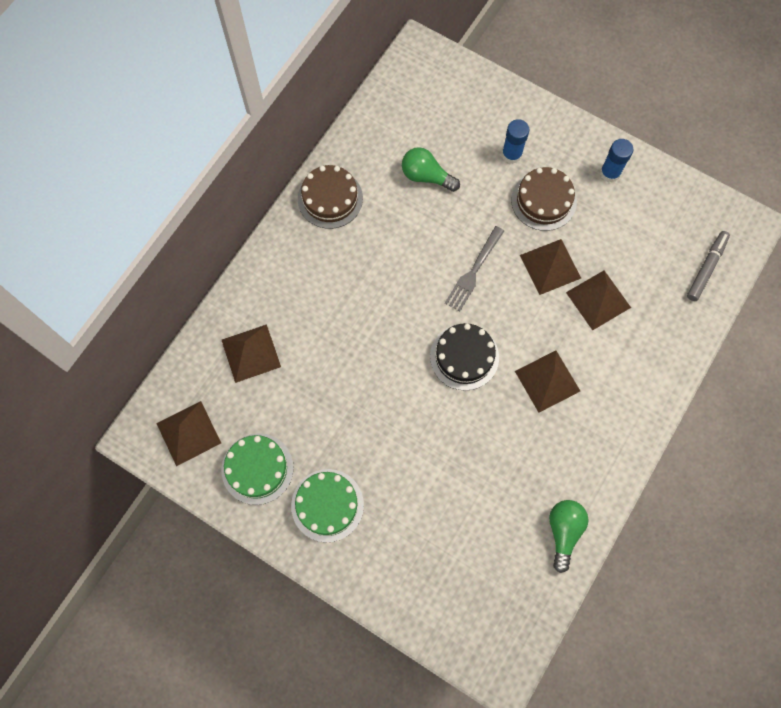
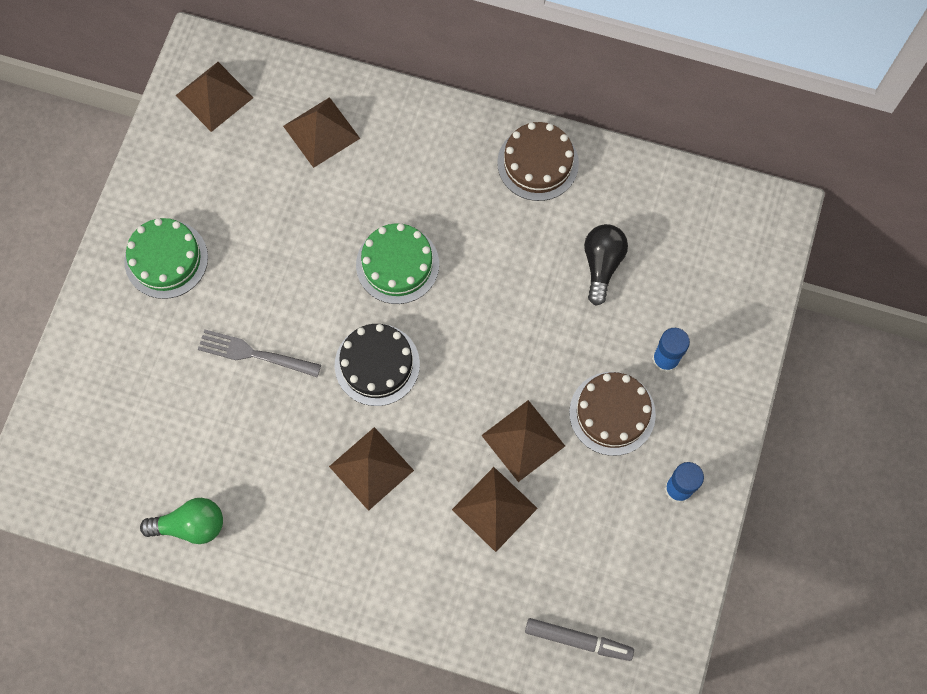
camera: 75 degrees right, 0 degrees up
green cake [221,433,294,505] -> green cake moved to [356,223,439,304]
green light bulb [402,147,460,192] -> black light bulb [584,224,628,306]
grey fork [445,226,504,311] -> grey fork moved to [198,329,321,377]

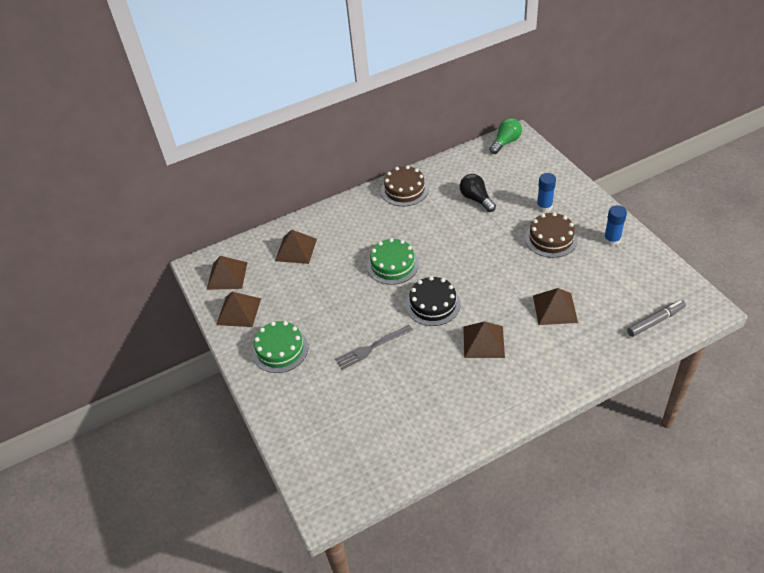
camera: 40 degrees left, 25 degrees down
green light bulb [140,498,223,544] -> green light bulb moved to [489,118,522,154]
brown pyramid [481,400,565,482] -> brown pyramid moved to [216,292,261,327]

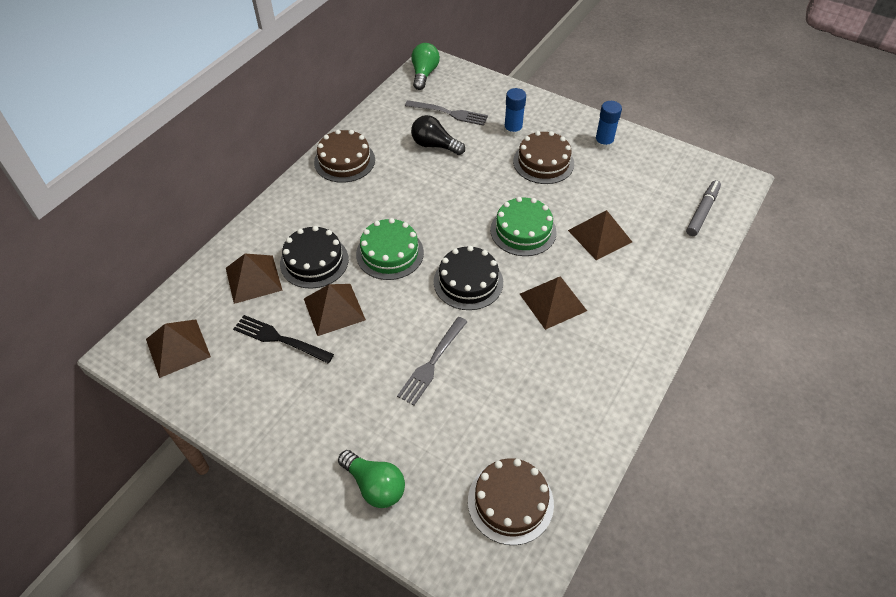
camera: 35 degrees left, 5 degrees up
brown pyramid [216,292,261,327] -> brown pyramid moved to [304,284,366,336]
green cake [252,321,308,373] -> green cake moved to [490,197,557,256]
none -> black fork [233,315,334,363]
none -> black cake [280,226,349,289]
none -> green light bulb [338,450,405,508]
none -> grey fork [405,100,488,126]
none -> brown cake [468,458,554,545]

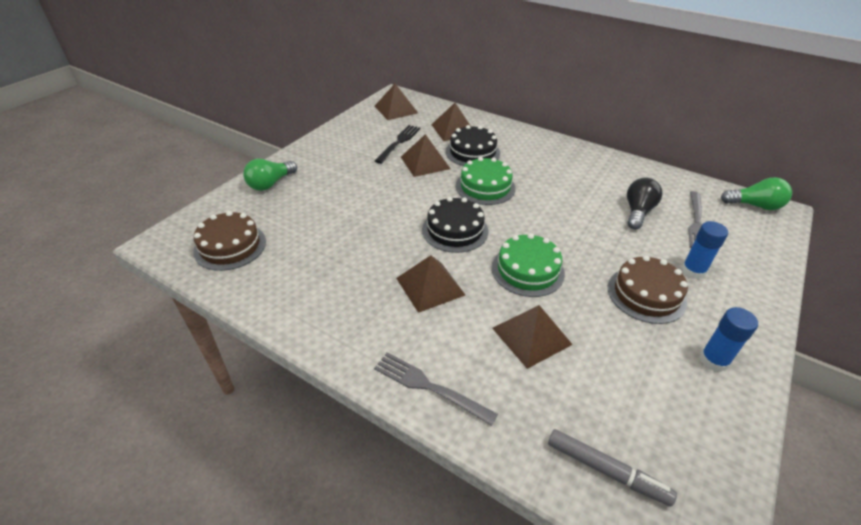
camera: 90 degrees right, 10 degrees down
brown cake [314,130,375,183] -> none
grey fork [397,317,468,405] -> grey fork moved to [374,353,498,426]

